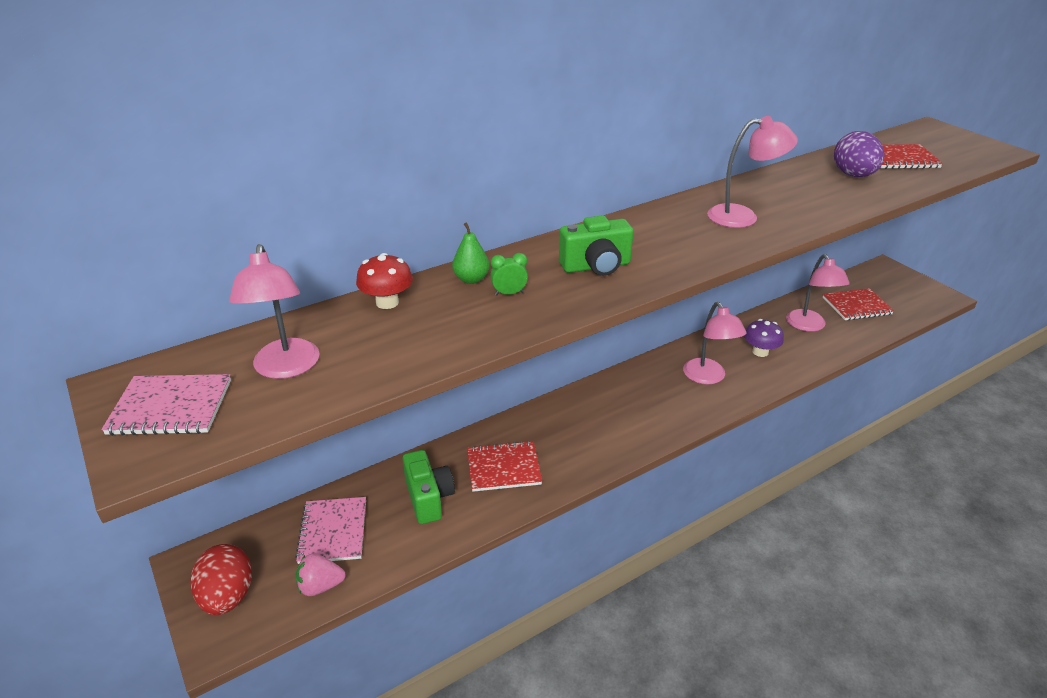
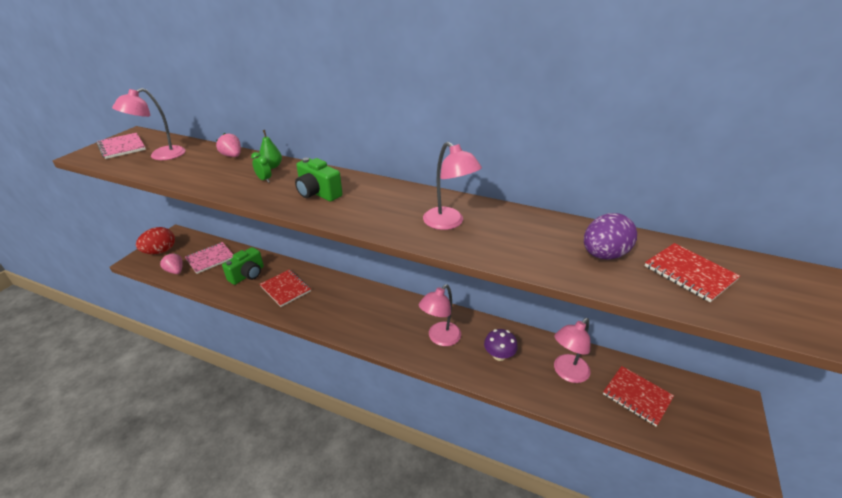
camera: 55 degrees right, 0 degrees up
red mushroom [356,253,413,309] -> pink strawberry [216,133,241,157]

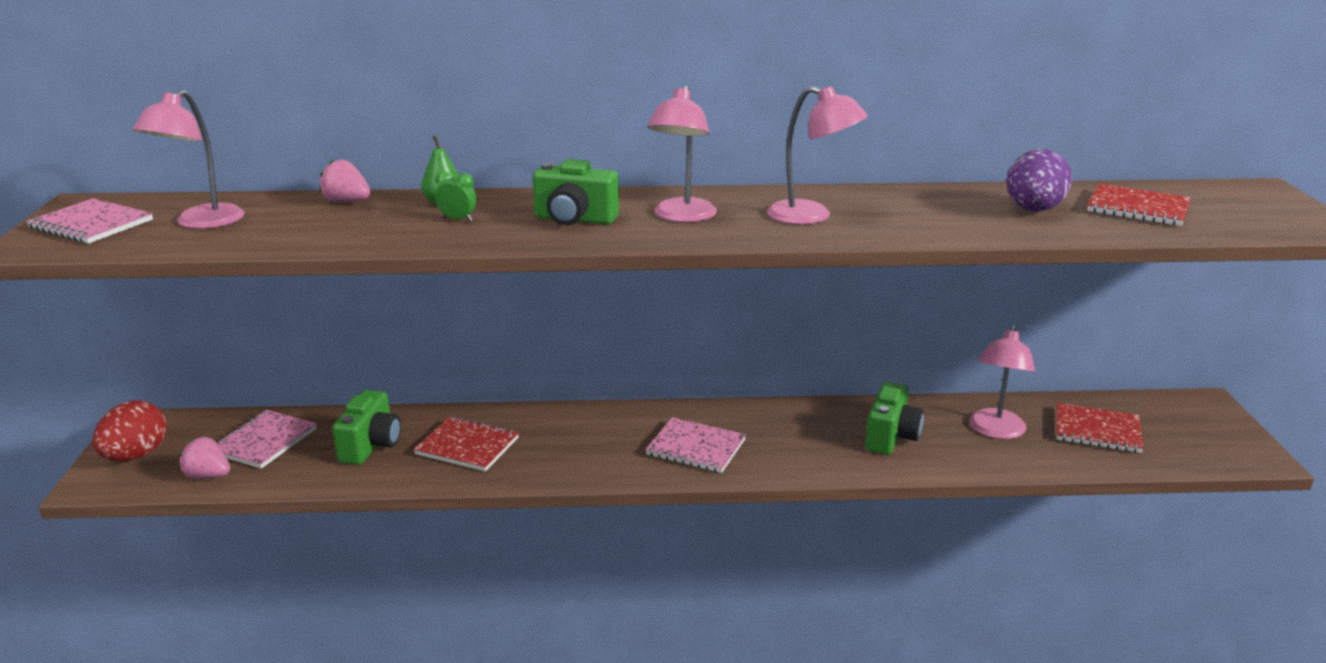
camera: 25 degrees left, 10 degrees down
pink lamp [419,284,461,346] -> pink lamp moved to [647,85,717,222]
purple mushroom [484,329,518,361] -> green camera [865,382,924,455]
none -> pink notebook [645,417,746,473]

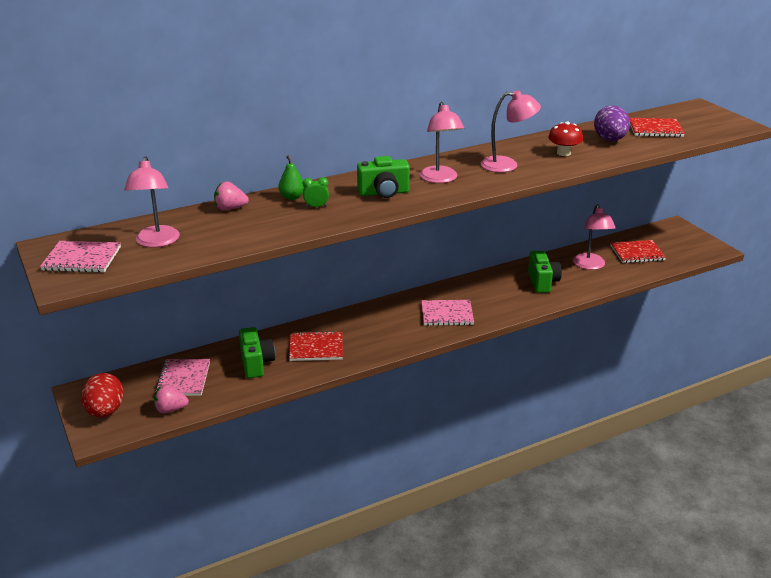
camera: 25 degrees left, 5 degrees up
none -> red mushroom [548,121,583,156]

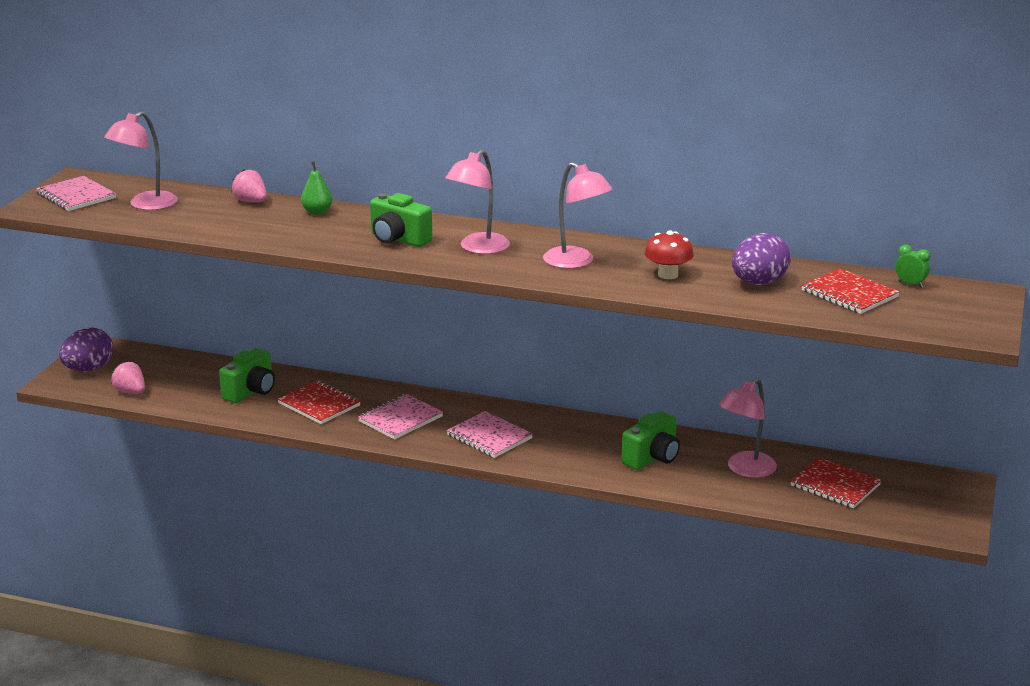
camera: 45 degrees right, 5 degrees down
red egg [81,373,124,418] -> purple egg [59,328,114,372]
pink notebook [155,359,210,396] -> pink notebook moved to [358,394,443,440]
green clock [302,177,329,208] -> green clock moved to [895,244,930,288]

